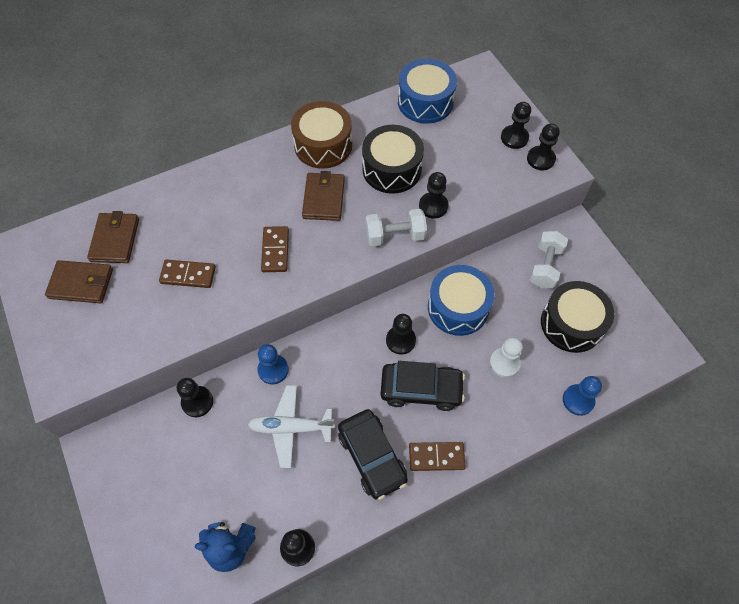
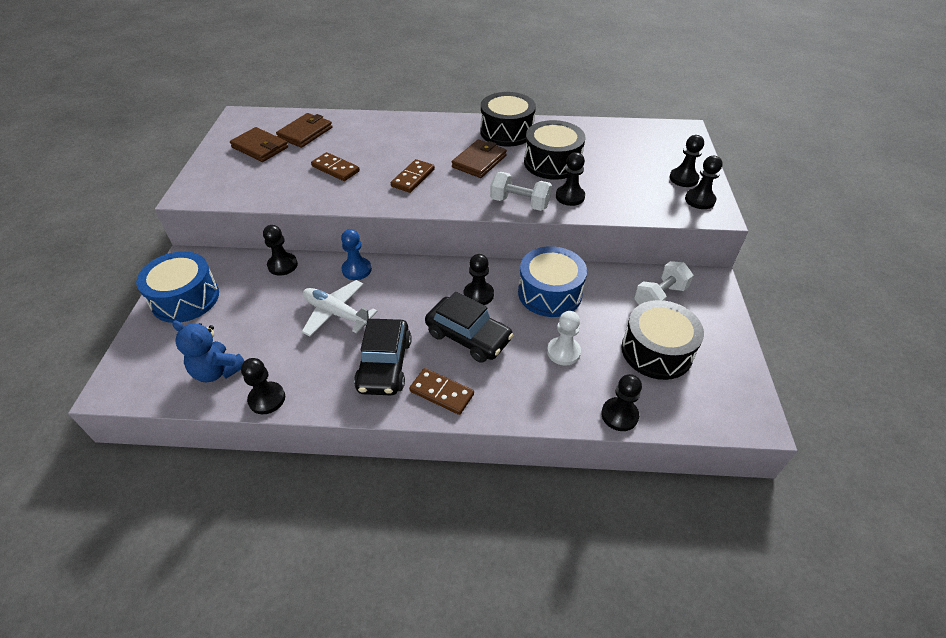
camera: 30 degrees right, 15 degrees down
brown drum [291,101,352,169] -> black drum [480,92,536,146]
blue drum [398,59,457,124] -> blue drum moved to [136,251,219,323]
blue pawn [563,376,602,416] -> black pawn [601,374,642,431]

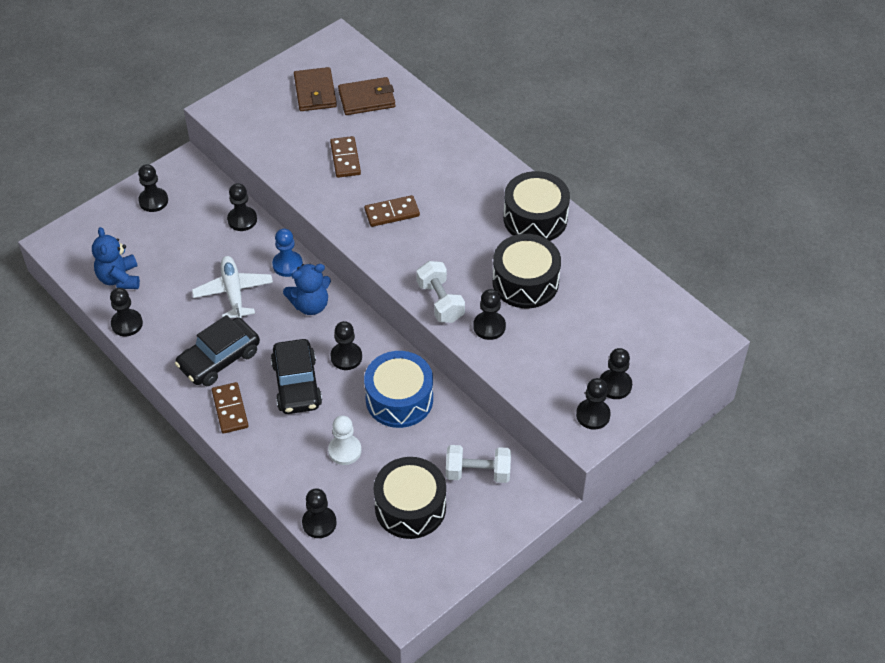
camera: 45 degrees right, 5 degrees up
blue drum [136,251,219,323] -> black pawn [138,164,168,212]
brown wallet [452,140,507,178] -> none
none -> blue teddy bear [283,264,331,315]

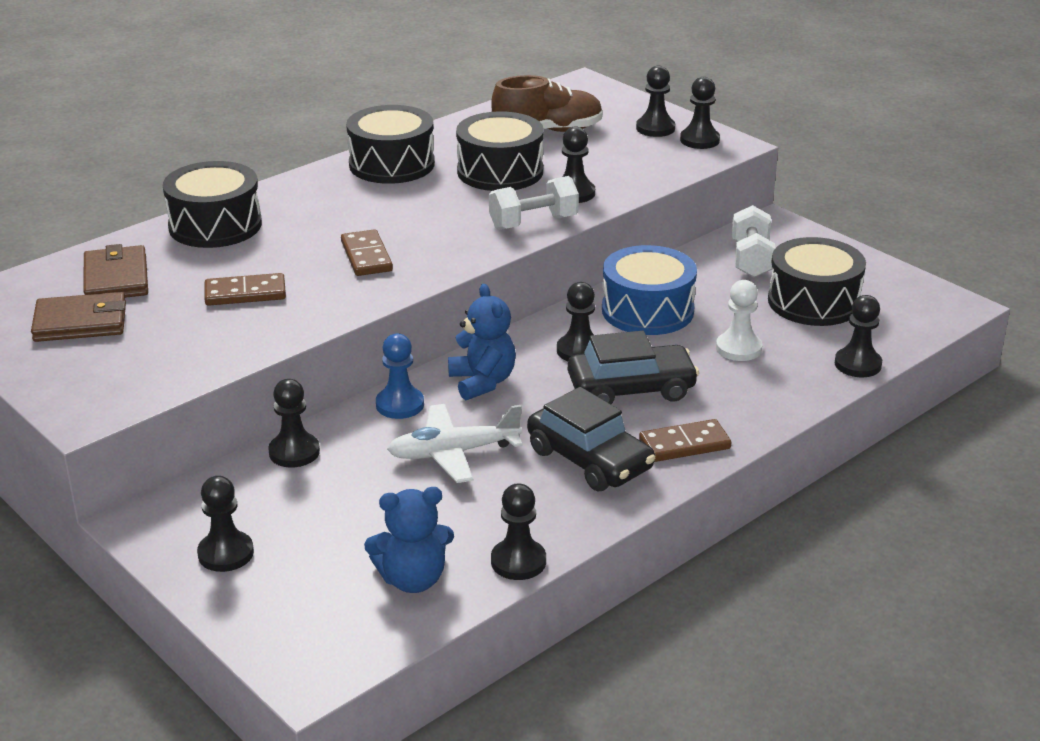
camera: 90 degrees left, 20 degrees down
none -> black drum [163,161,262,248]
none -> brown shoe [491,75,603,132]

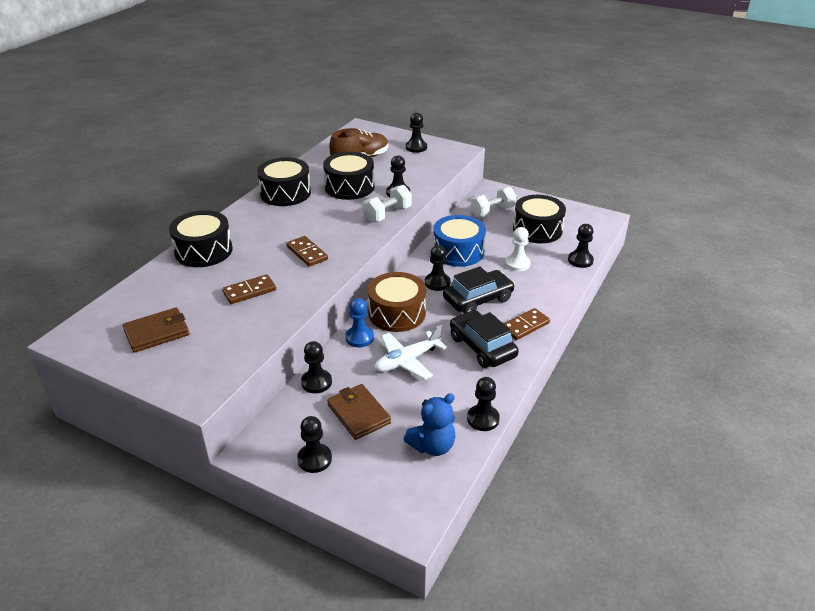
camera: 20 degrees left, 5 degrees up
brown wallet [83,244,148,298] -> brown wallet moved to [327,384,391,440]
blue teddy bear [448,284,516,400] -> brown drum [368,272,426,332]
black car [527,387,655,491] -> black car turned 150 degrees counterclockwise [450,310,519,368]
black pawn [680,77,720,149] -> none
white dumbbell [732,205,776,277] -> white dumbbell turned 75 degrees clockwise [470,187,516,217]

